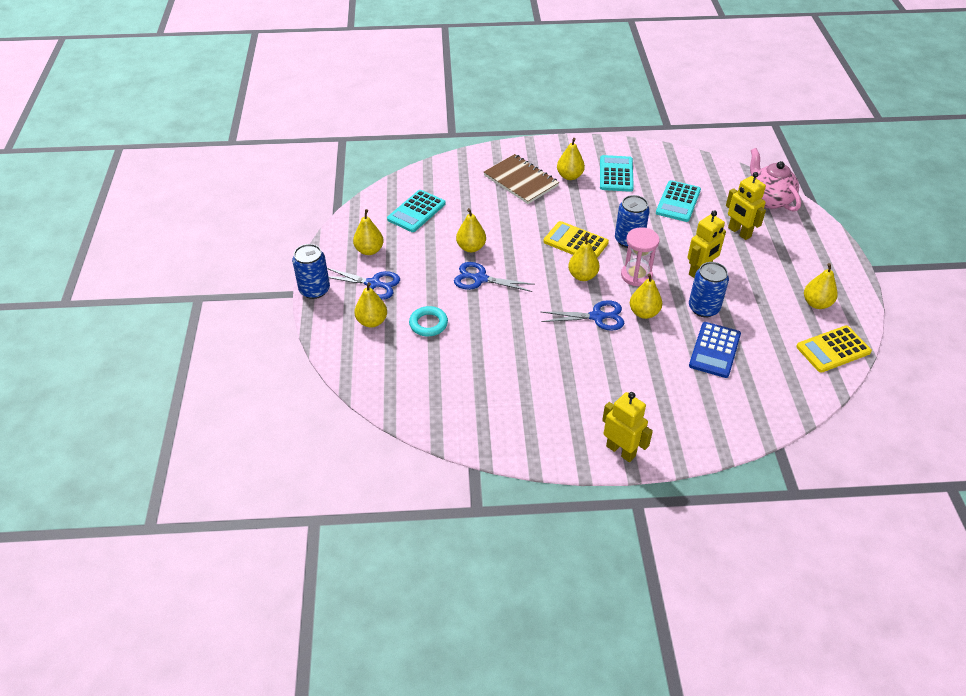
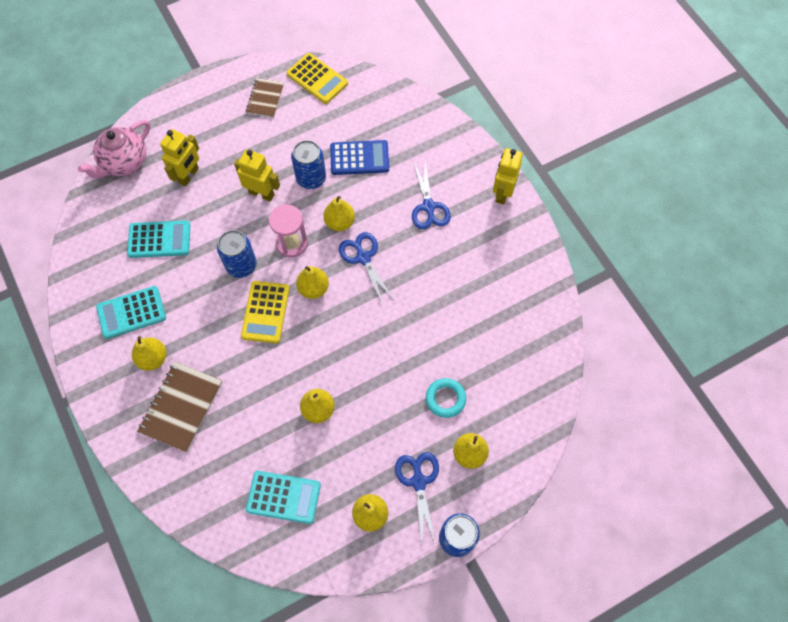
camera: 115 degrees left, 20 degrees up
blue scissors [454,262,535,292] -> blue scissors moved to [412,162,451,229]
yellow pear [804,263,838,309] -> brown notebook [245,78,284,118]

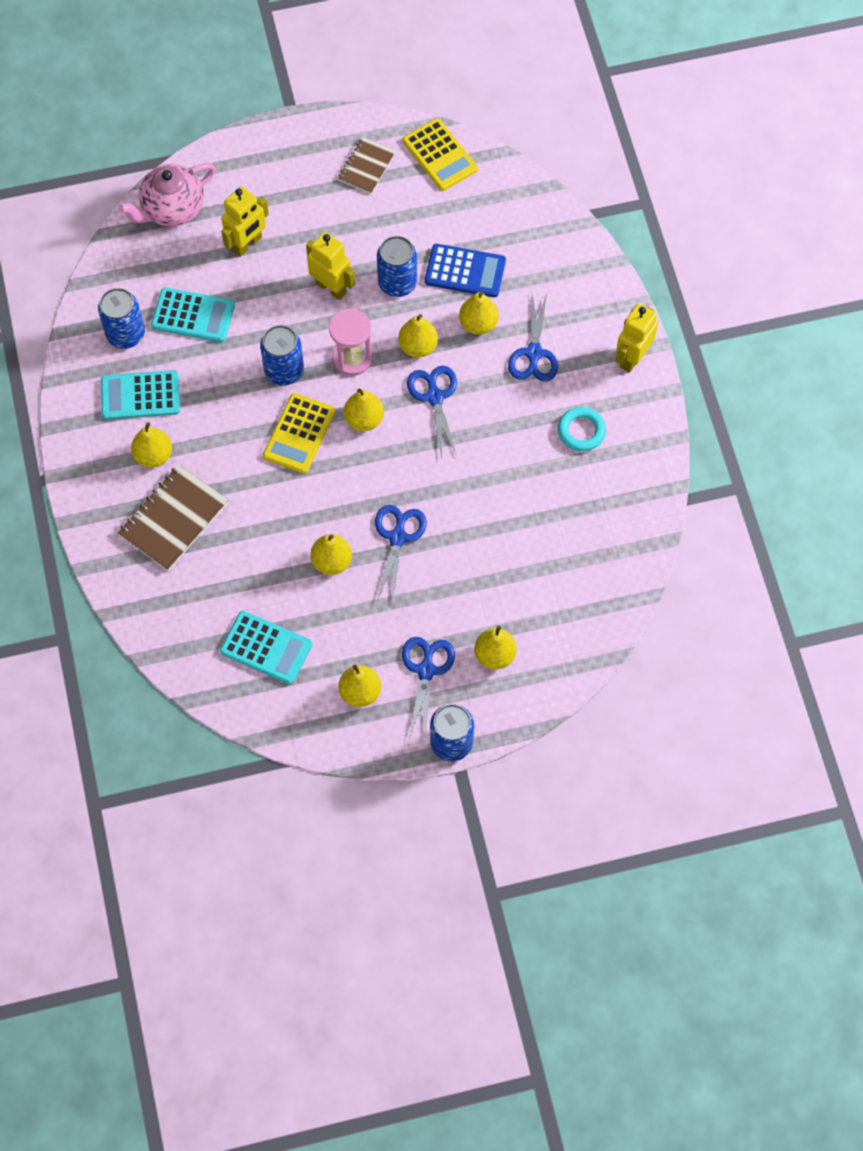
camera: 15 degrees right, 0 degrees up
turquoise ring [426,378,466,418] -> turquoise ring moved to [558,407,606,451]
none -> blue can [98,288,145,349]
none -> blue scissors [375,505,427,605]
none -> yellow pear [459,291,499,334]

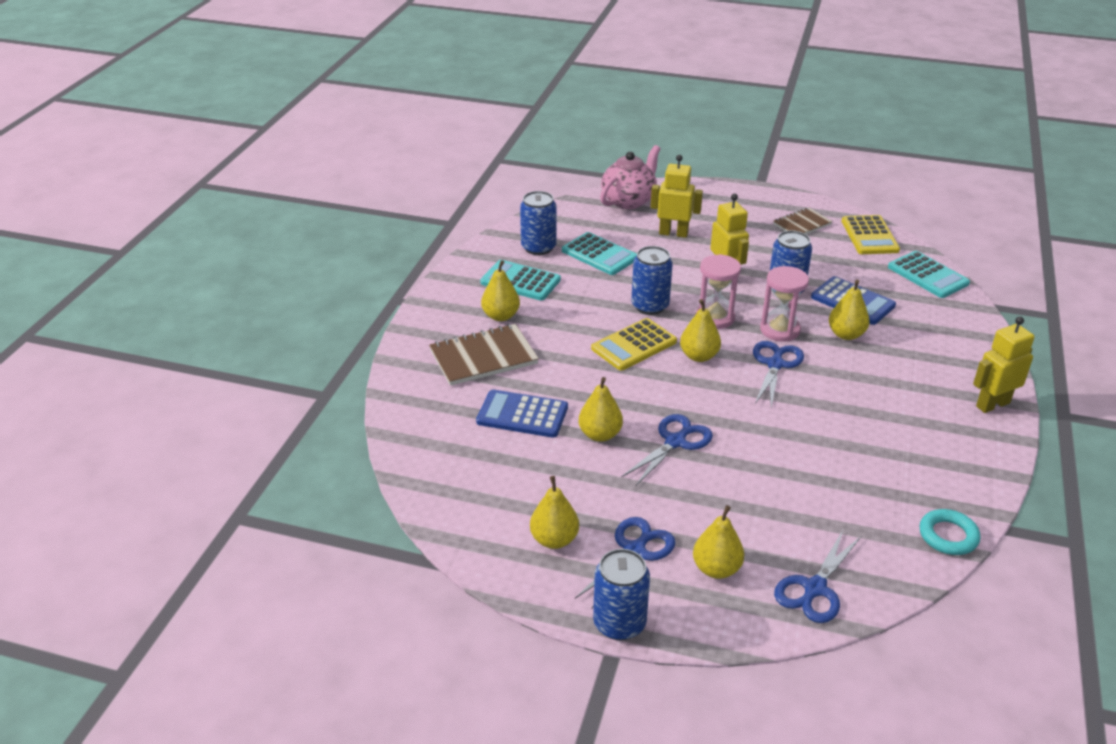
camera: 30 degrees right, 30 degrees down
pink teapot [118,163,216,227] -> pink teapot turned 135 degrees clockwise [600,145,661,209]
turquoise calculator [220,611,312,684] -> turquoise calculator moved to [888,251,970,298]
yellow robot [221,186,269,257] -> yellow robot turned 150 degrees counterclockwise [651,155,703,238]
yellow pear [398,314,438,358] -> pink hourglass [760,266,809,342]
blue scissors [508,293,558,382] -> blue scissors moved to [774,531,861,623]
turquoise ring [558,407,606,451] -> turquoise ring moved to [920,509,980,555]
none -> blue calculator [476,390,568,438]

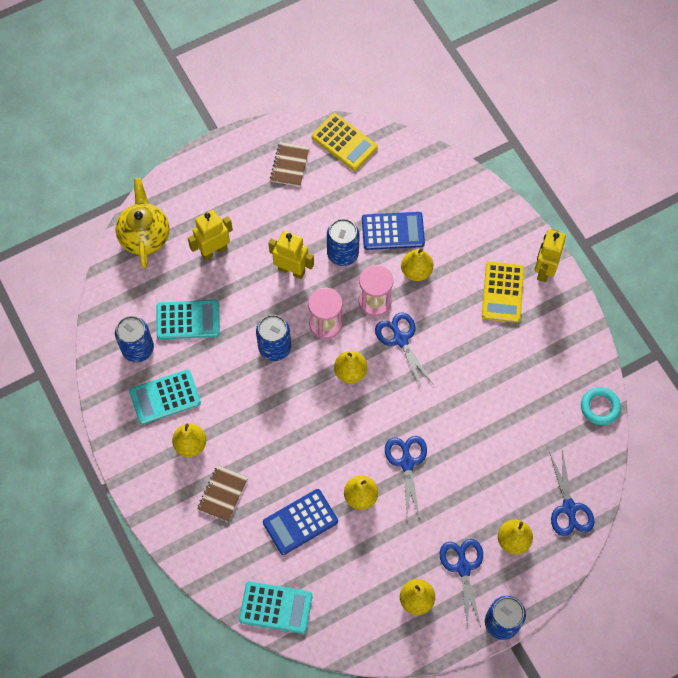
camera: 45 degrees left, 30 degrees up
brown notebook [429,324,539,386] -> brown notebook [197,465,248,522], size x0.62
yellow calculator [591,318,677,370] -> yellow calculator moved to [482,261,524,323]
pink teapot [600,145,661,209] -> yellow teapot [115,178,170,268]
turquoise calculator [888,251,970,298] -> turquoise calculator moved to [239,581,313,634]

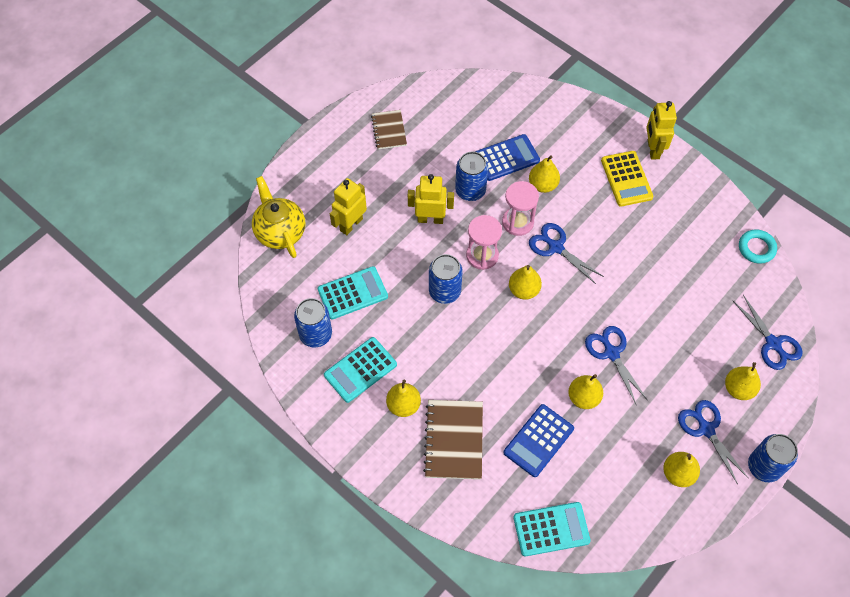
camera: 20 degrees left, 5 degrees down
brown notebook [197,465,248,522] -> brown notebook [423,400,483,480], size x1.60
yellow calculator [312,113,378,171] -> none

